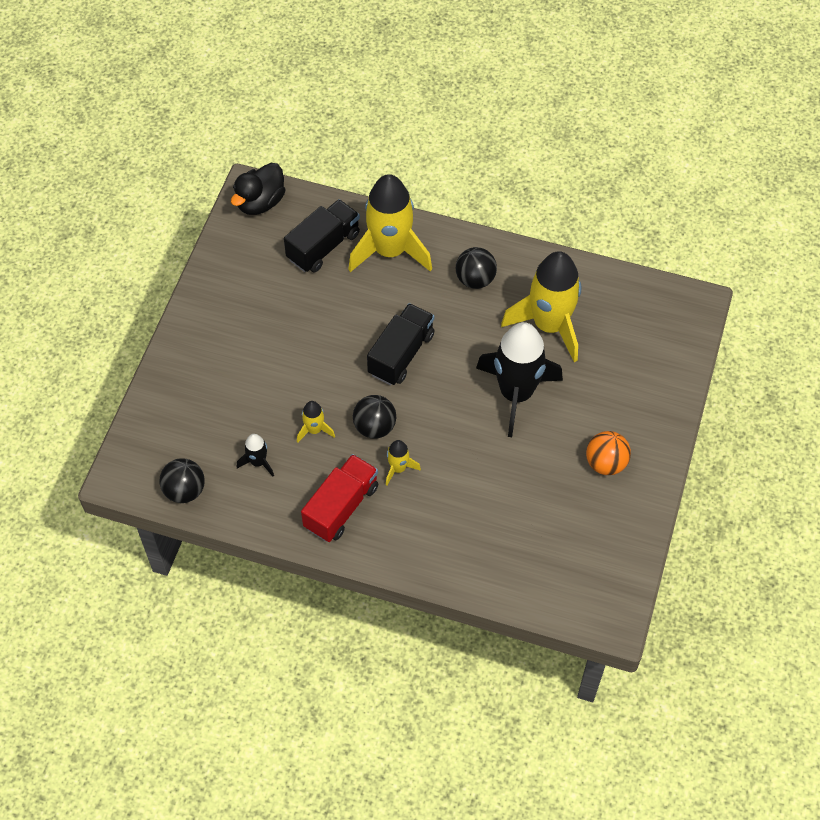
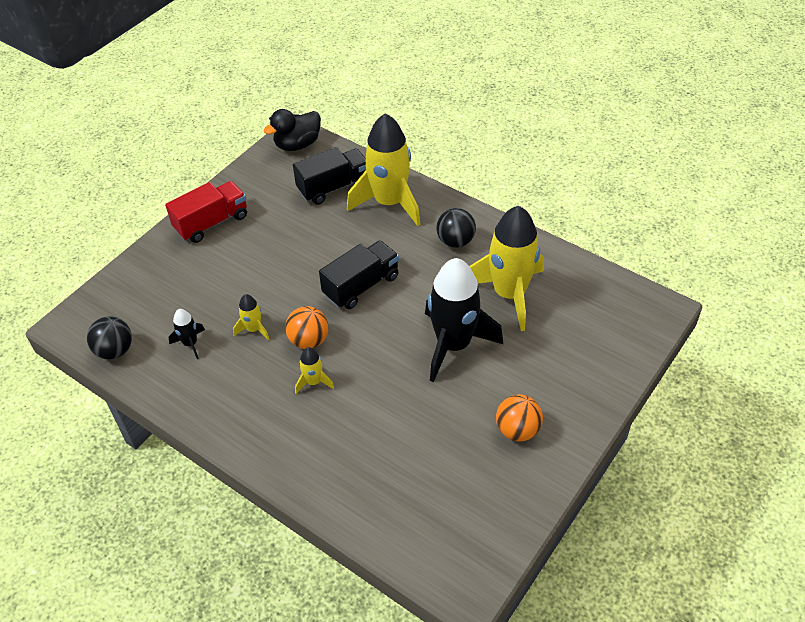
camera: 20 degrees right, 10 degrees down
red truck [301,454,378,542] -> red truck moved to [165,181,247,243]
black ball [353,395,396,439] -> orange ball [285,306,328,349]

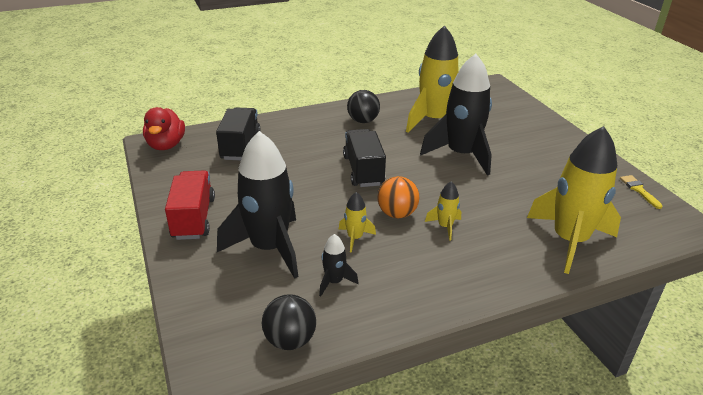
camera: 60 degrees left, 15 degrees down
black duck [263,109,321,151] -> red duck [143,107,185,150]
yellow rocket [347,113,421,226] -> yellow rocket moved to [527,126,621,274]
orange ball [496,394,543,441] -> none
none -> black rocket [217,131,298,279]
none -> yellow brush [620,175,663,209]

